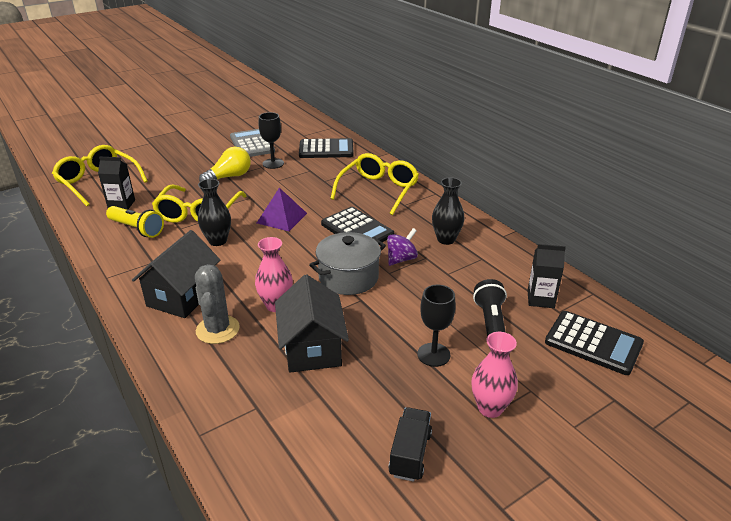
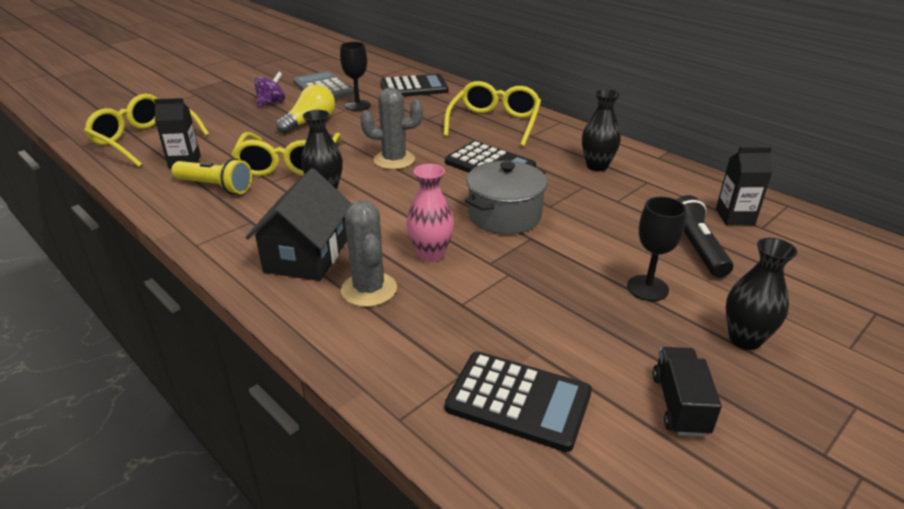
camera: 10 degrees left, 0 degrees up
purple pyramid [257,188,307,231] -> grey cactus [360,87,423,169]
black house [275,274,349,373] -> none
purple spinning top [387,228,418,266] -> purple spinning top moved to [254,72,285,107]
pink vase [472,332,518,418] -> black vase [726,238,797,350]
black calculator [545,311,644,375] -> black calculator moved to [445,351,592,452]

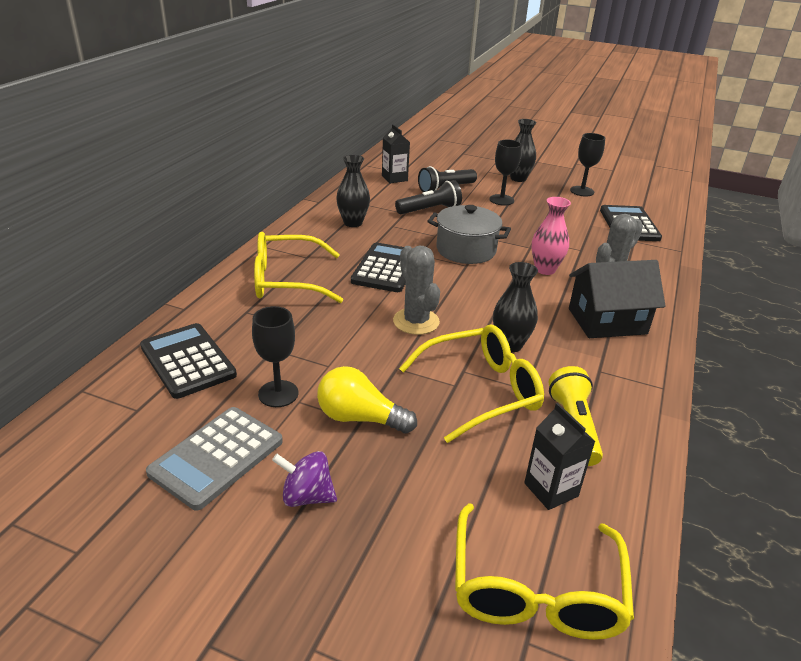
camera: 115 degrees left, 0 degrees up
black truck [653,347,722,437] -> black goblet [570,133,605,197]
none -> black flashlight [395,180,462,214]

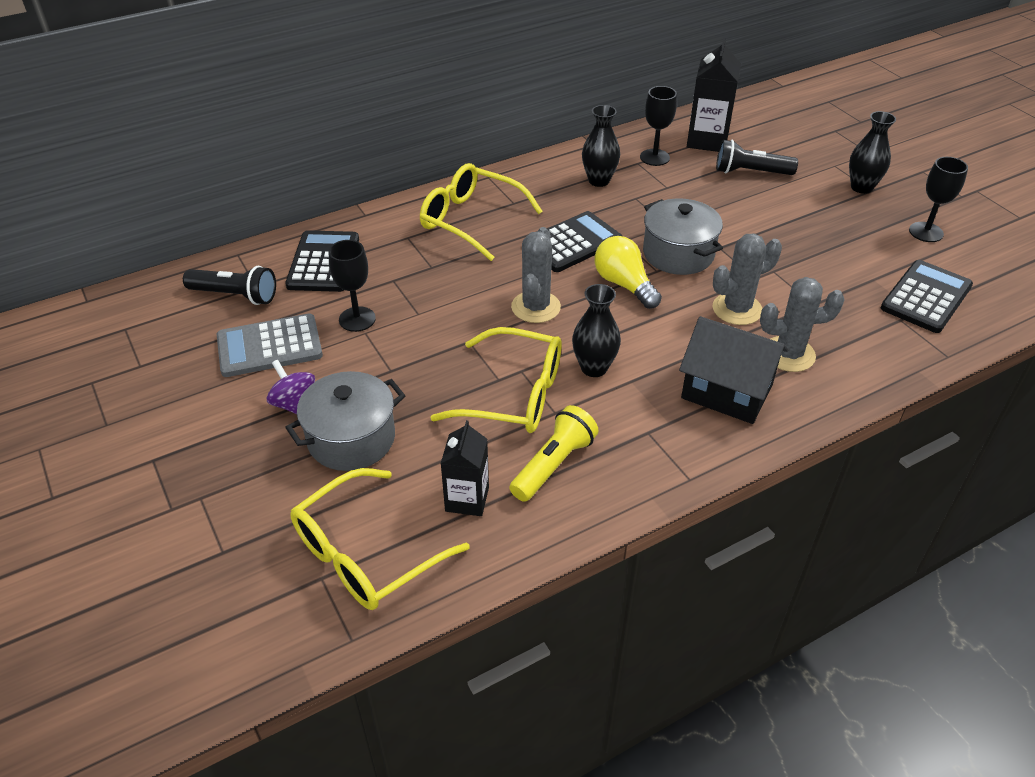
camera: 40 degrees right, 10 degrees up
yellow light bulb [317,366,417,434] -> yellow light bulb moved to [595,236,662,309]
black carton [382,124,410,183] -> black carton [687,38,741,152], size x1.53
black flashlight [395,180,462,214] -> black flashlight moved to [183,266,276,305]
black goblet [490,140,522,206] -> black goblet moved to [640,86,677,166]
pink vase [531,197,571,275] -> grey cactus [713,234,782,325]
none -> grey pot [285,371,406,471]

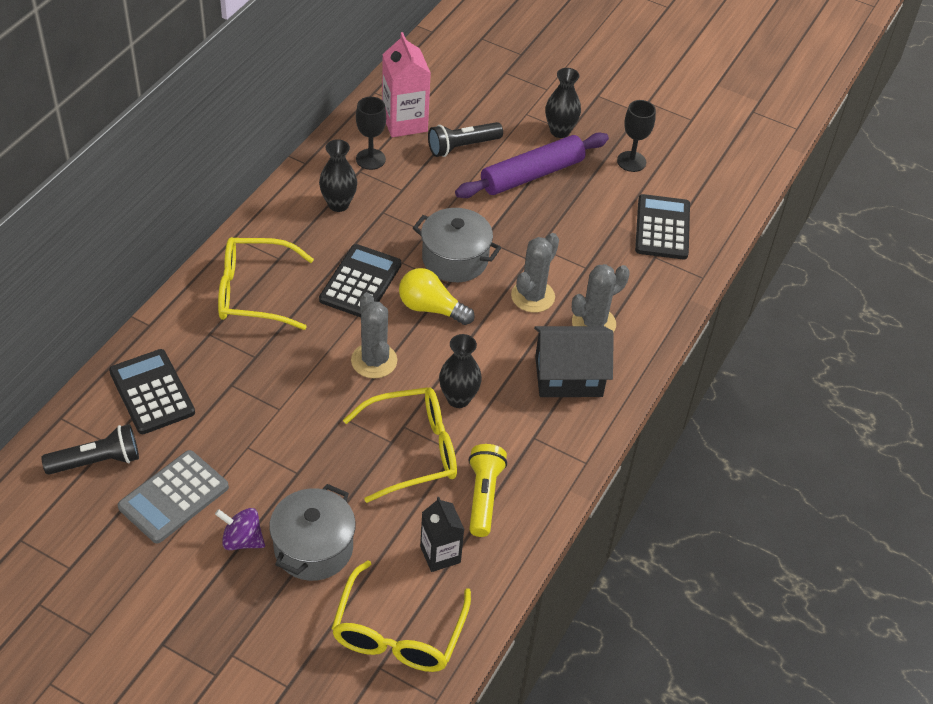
camera: 35 degrees left, 5 degrees up
black goblet [329,240,376,332] -> none
black carton [687,38,741,152] -> pink carton [382,32,431,137]
none -> purple rolling pin [455,133,609,198]

